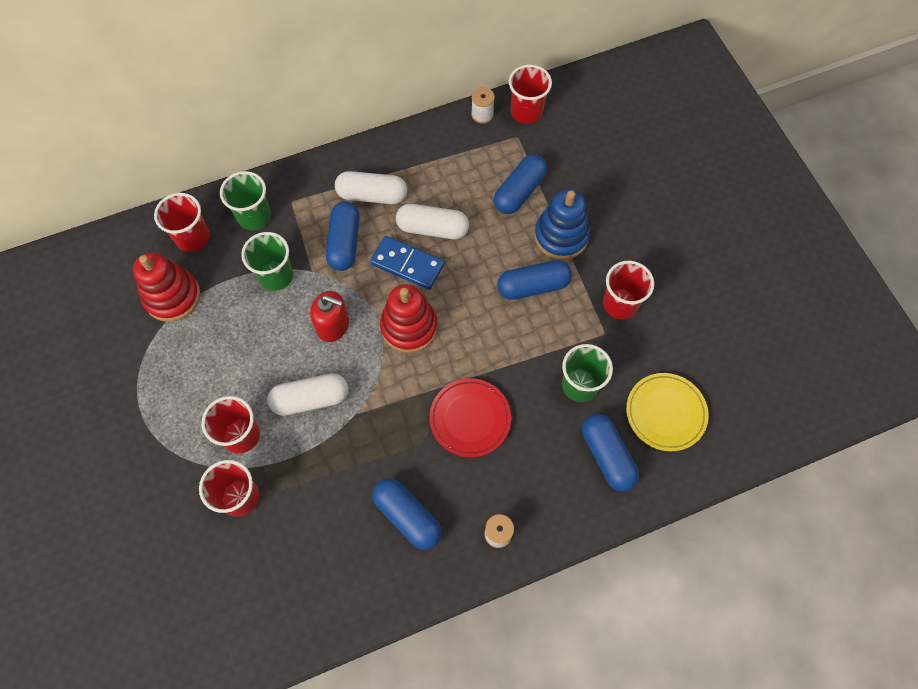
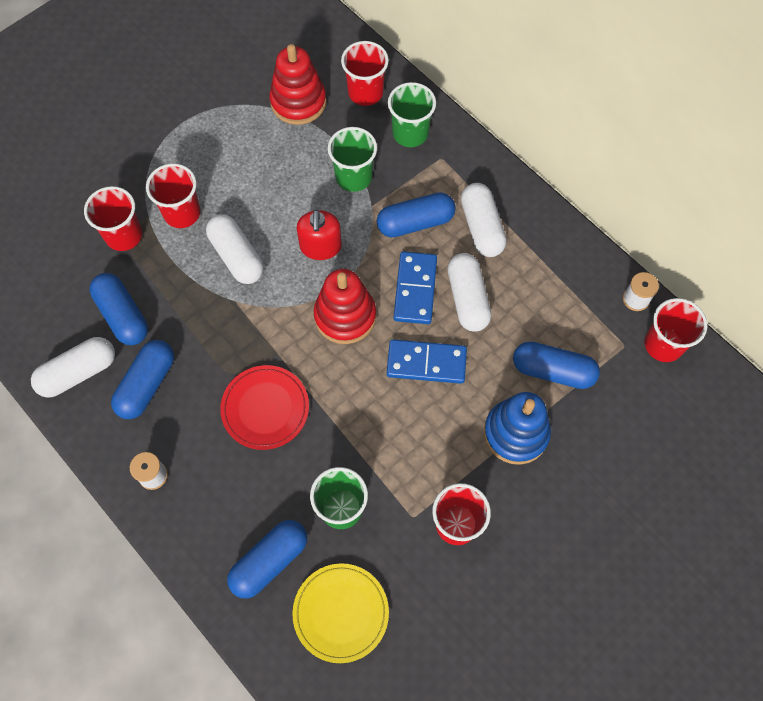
camera: 70 degrees right, 0 degrees up
blue capsule [497,260,572,300] -> blue capsule moved to [90,273,148,345]
none -> white capsule [31,337,115,398]
none -> blue domino [387,339,467,384]

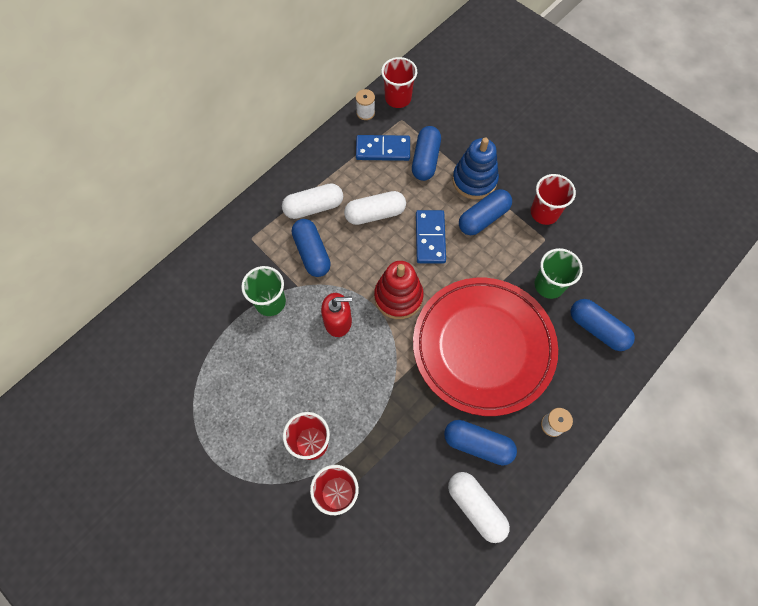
camera: 95 degrees left, 0 degrees up
blue capsule [90,273,148,345] -> blue capsule moved to [459,189,512,235]
white capsule [206,214,264,284] -> none
red plate [220,365,309,450] -> red plate [413,278,558,416], size x2.07
red stacking toy [269,44,326,125] -> none
yellow plate [292,563,389,663] -> none
red cup [341,41,389,106] -> none
green cup [388,82,436,147] -> none
blue domino [394,251,437,324] -> blue domino moved to [356,135,410,161]

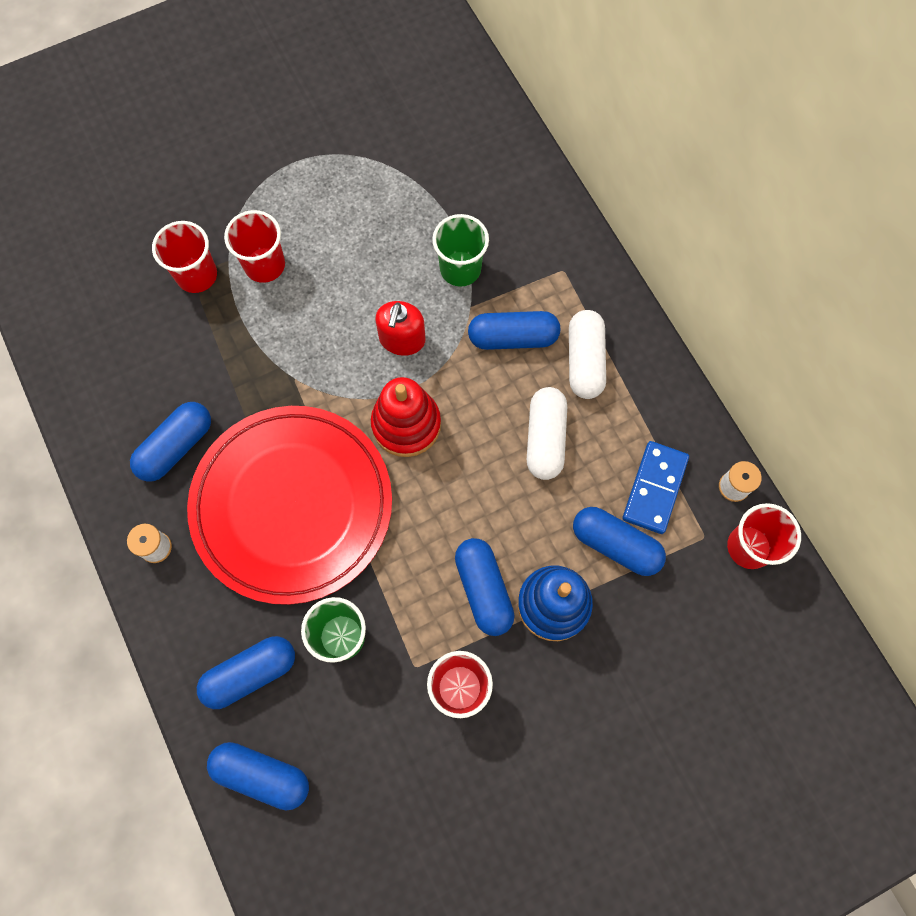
camera: 110 degrees right, 5 degrees up
blue domino [416,210,446,263] -> none
white capsule [448,472,510,543] -> none
none -> blue capsule [207,742,309,810]

